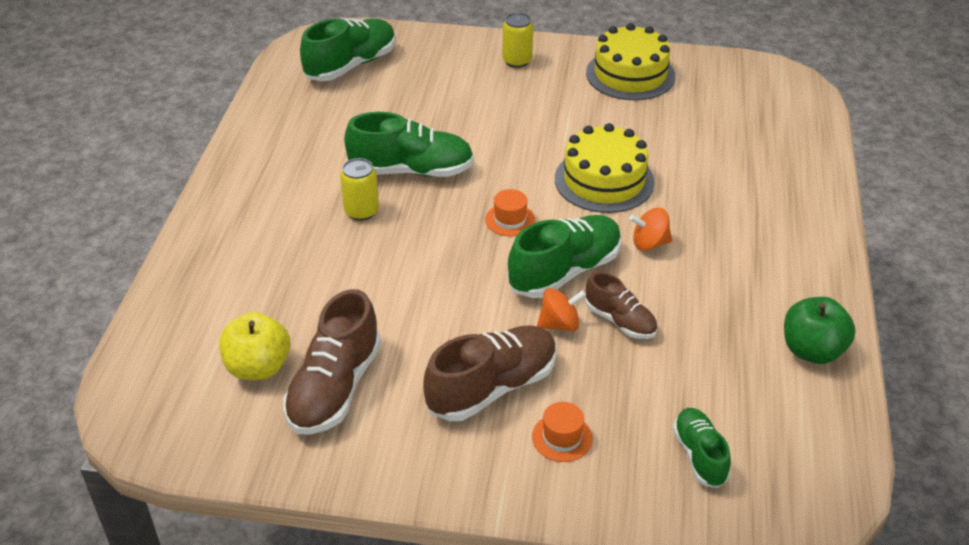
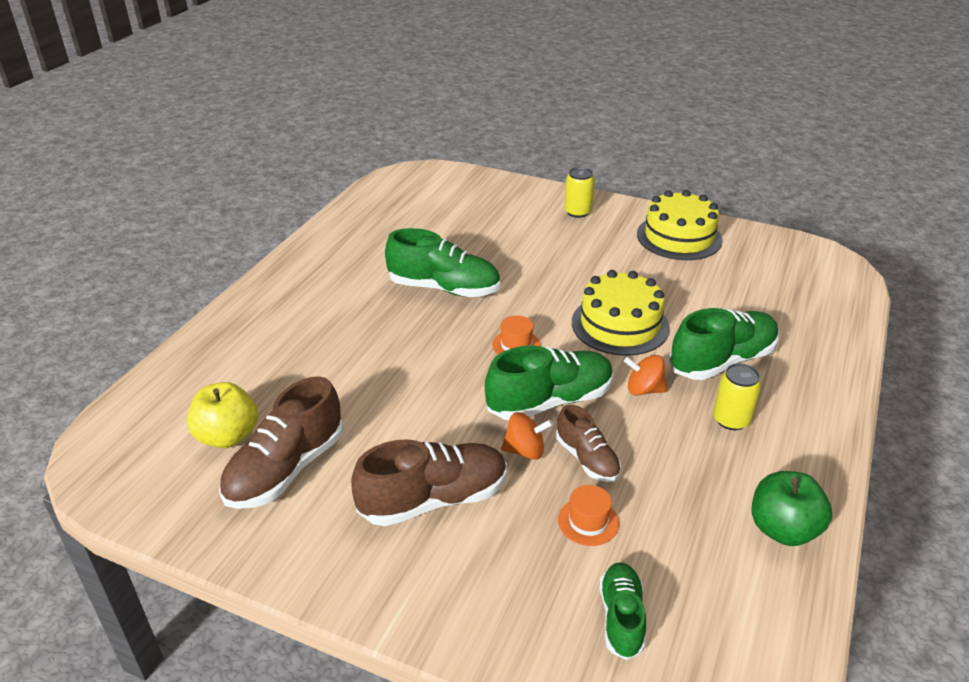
camera: 15 degrees right, 5 degrees down
green shoe [300,18,396,81] -> green shoe moved to [669,308,779,380]
yellow can [340,158,379,221] -> yellow can moved to [713,363,761,430]
orange hat [532,402,593,462] -> orange hat moved to [558,485,619,546]

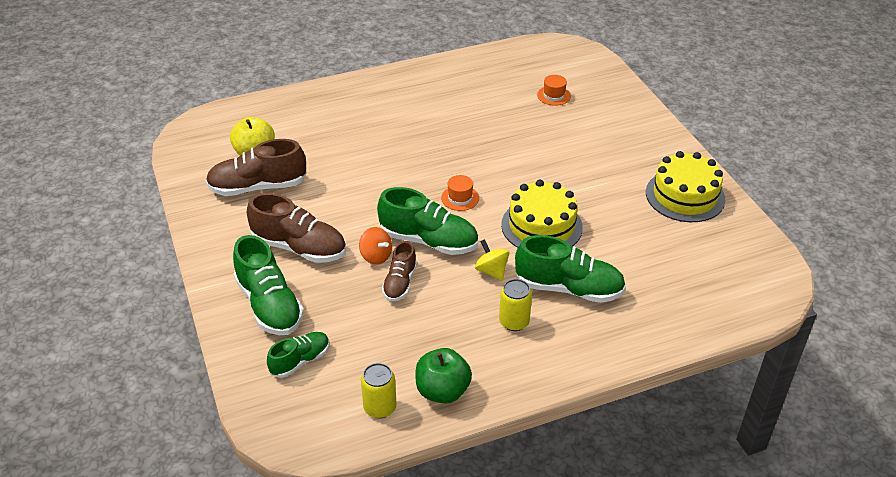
camera: 45 degrees right, 5 degrees up
green shoe [385,228,500,297] -> green shoe moved to [233,235,304,335]
orange hat [558,485,619,546] -> orange hat moved to [537,75,571,106]
yellow can [564,167,595,218] -> yellow can moved to [361,363,397,418]
orange spinning top [624,355,667,396] -> yellow spinning top [475,239,509,281]

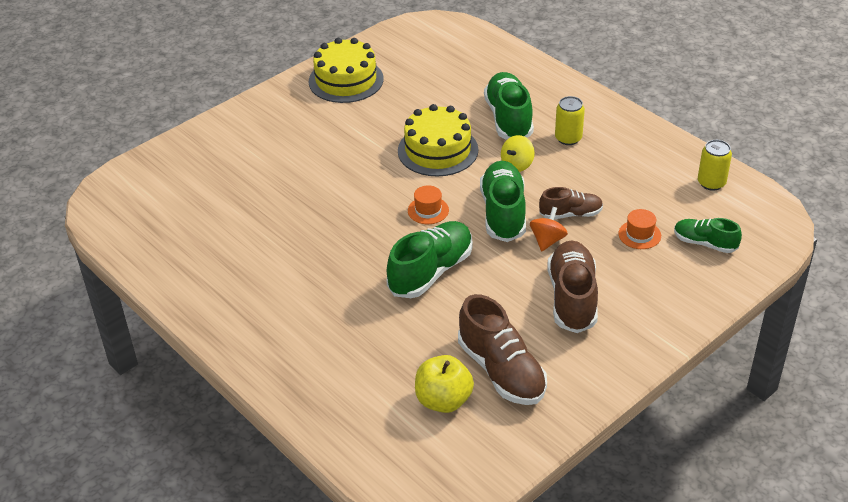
camera: 110 degrees left, 0 degrees up
green shoe [233,235,304,335] -> green shoe moved to [387,221,473,298]
green apple [415,348,472,404] -> none
orange hat [537,75,571,106] -> orange hat moved to [618,209,661,249]

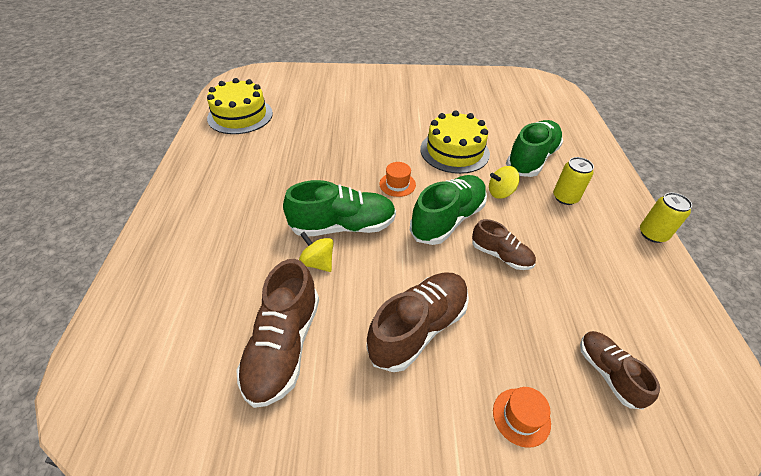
camera: 40 degrees right, 5 degrees up
yellow cake [308,38,384,103] -> yellow cake moved to [207,78,273,134]
yellow apple [415,355,474,413] -> none
orange spinning top [530,207,568,251] -> none
orange hat [618,209,661,249] -> orange hat moved to [493,387,551,448]
green shoe [674,218,742,253] -> brown shoe [580,331,660,409]
yellow can [698,140,732,191] -> yellow can moved to [640,193,692,243]
none -> yellow spinning top [299,232,334,272]

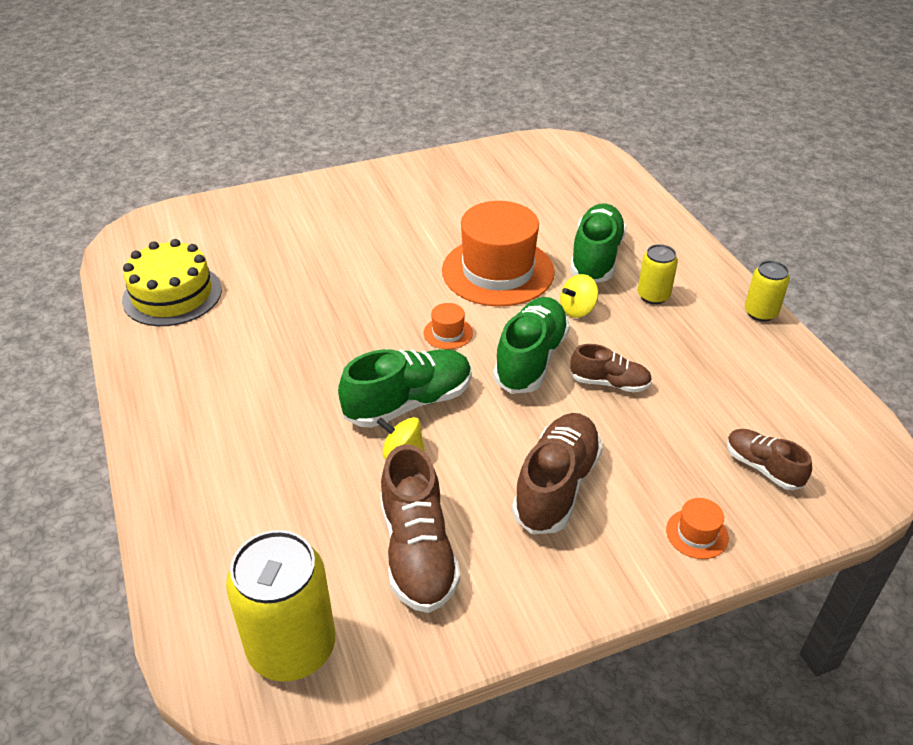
camera: 20 degrees left, 5 degrees down
yellow cake [420,111,490,174] -> orange hat [442,201,555,307]
none -> yellow can [226,530,335,681]

